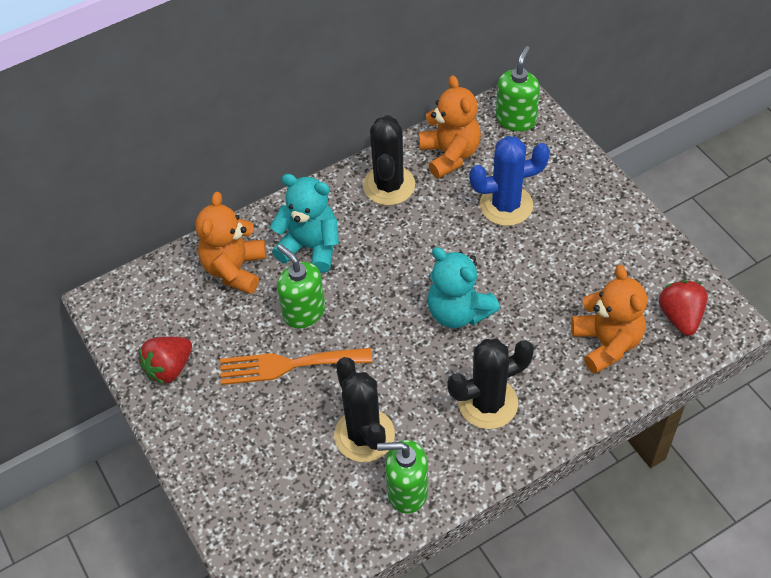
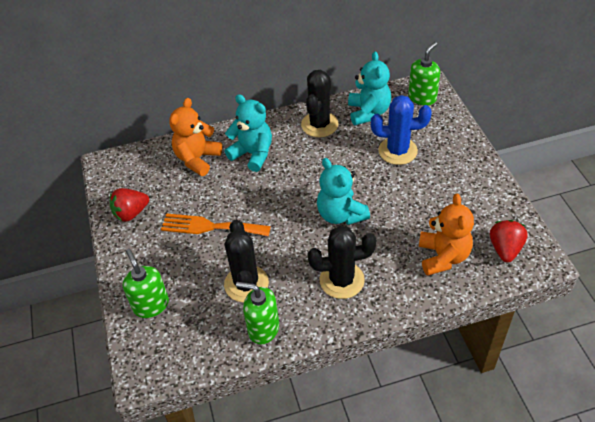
camera: 15 degrees right, 5 degrees down
green soap dispenser [277,244,325,328] -> green soap dispenser moved to [123,249,169,318]
orange teddy bear [419,75,481,179] -> turquoise teddy bear [348,51,391,125]

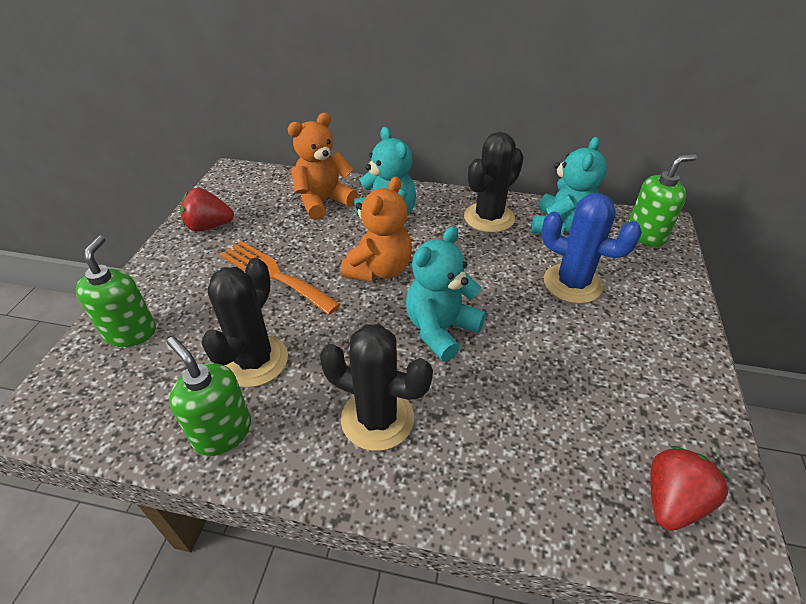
camera: 25 degrees right, 5 degrees down
turquoise teddy bear [317,158,370,225] -> turquoise teddy bear turned 45 degrees clockwise [406,226,486,361]
orange teddy bear [419,194,474,276] -> orange teddy bear moved to [341,176,412,282]

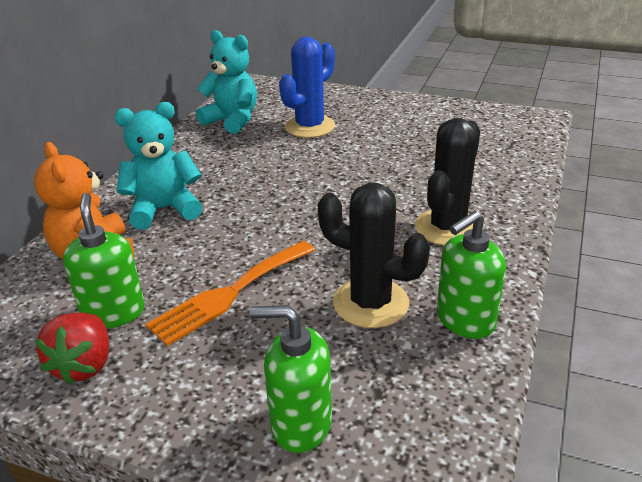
camera: 80 degrees left, 10 degrees down
orange teddy bear [341,176,412,282] -> none
turquoise teddy bear [406,226,486,361] -> none
black cactus [464,132,524,233] -> none
green soap dispenser [628,154,697,247] -> green soap dispenser moved to [63,193,145,329]
red strawberry [650,446,729,531] -> none

